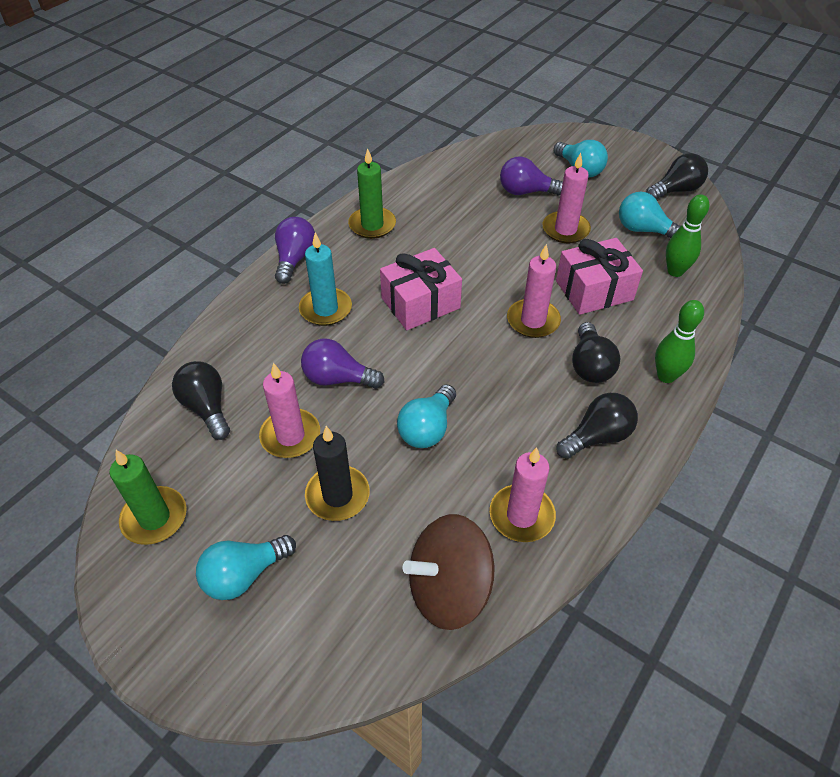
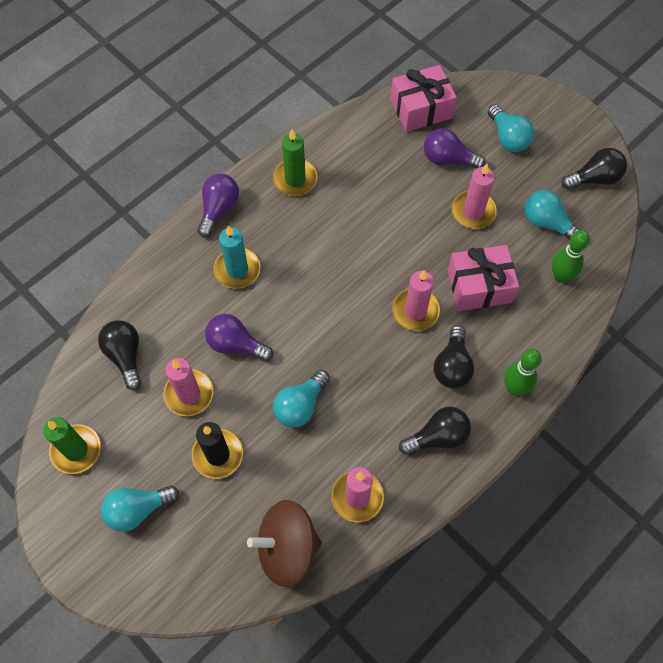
camera: 10 degrees right, 15 degrees up
pink gift [380,248,462,330] -> pink gift moved to [390,65,457,132]

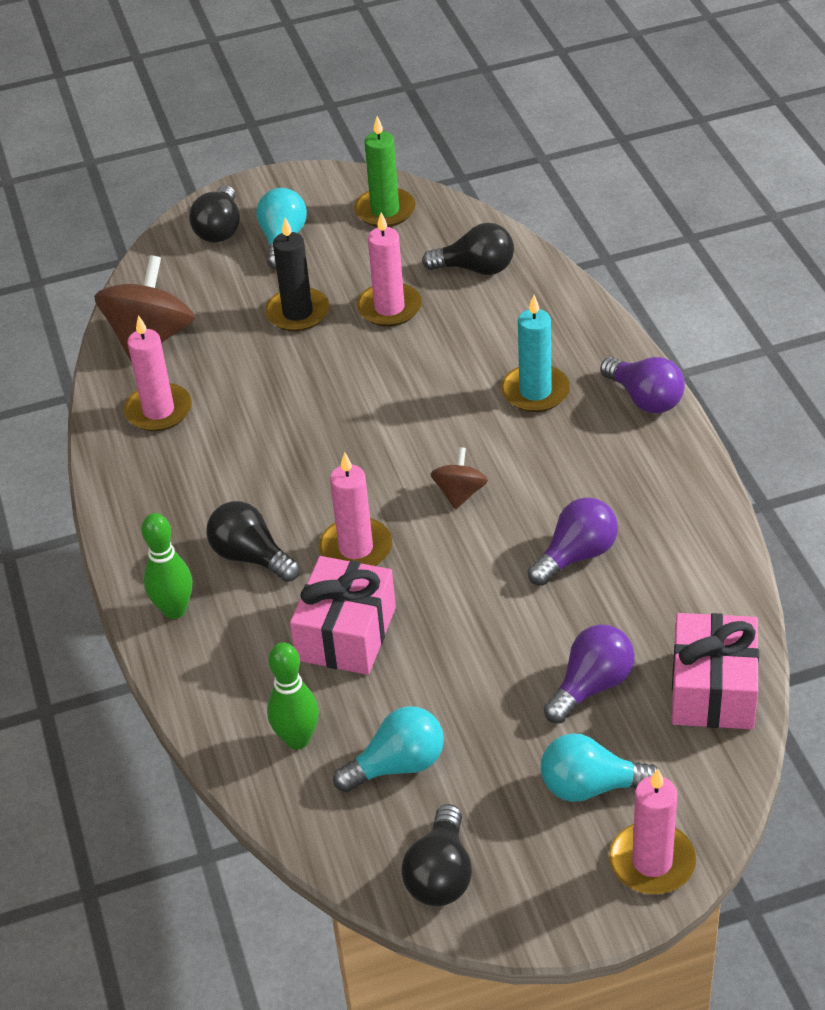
camera: 120 degrees right, 20 degrees down
purple light bulb [205,314,273,361] -> purple light bulb moved to [528,497,618,586]
green candle [273,129,317,196] -> none
turquoise light bulb [273,370,330,428] -> none
black light bulb [399,407,471,455] -> black light bulb moved to [189,185,240,243]
pink candle [451,164,497,229] -> pink candle moved to [609,769,696,894]
none -> brown spinning top [431,447,488,510]

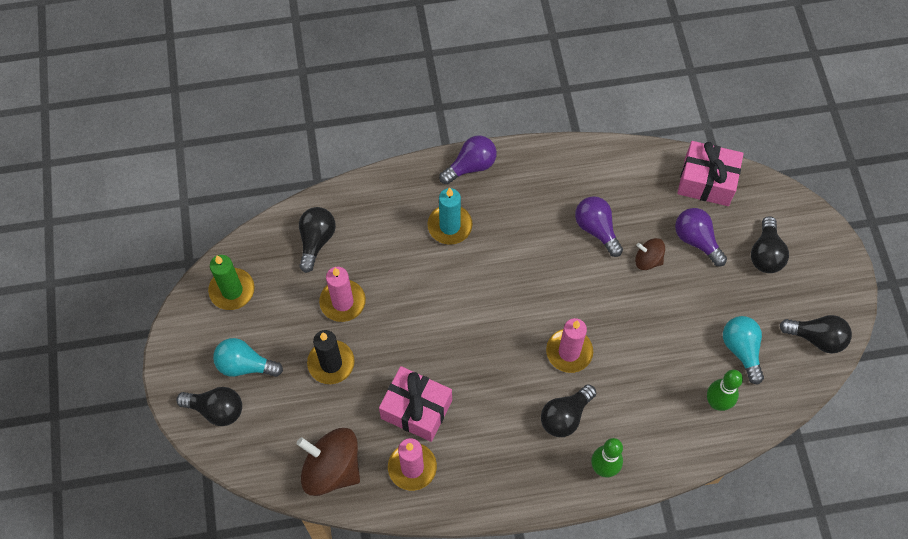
camera: 85 degrees left, 20 degrees up
pink gift [290,556,396,675] -> pink gift moved to [379,366,452,442]
brown spinning top [431,447,488,510] -> brown spinning top moved to [635,238,665,270]
turquoise light bulb [540,733,658,802] -> black light bulb [751,216,789,273]
pink candle [609,769,696,894] -> none

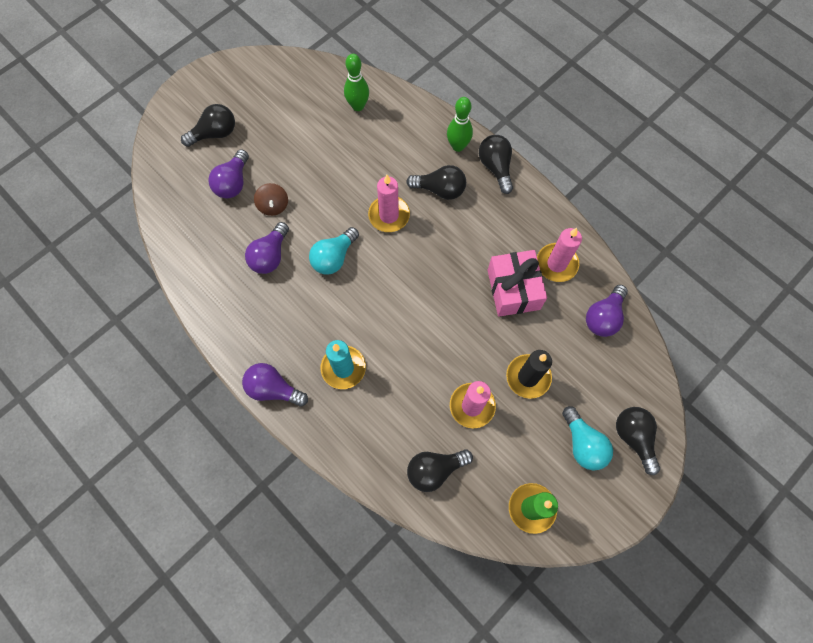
camera: 125 degrees left, 5 degrees up
brown spinning top [297,428,360,496] -> purple light bulb [586,285,628,337]
pink gift [677,141,744,206] -> none
turquoise light bulb [723,316,764,385] -> turquoise light bulb moved to [309,227,359,275]
black light bulb [780,315,852,353] -> black light bulb moved to [479,135,513,194]

